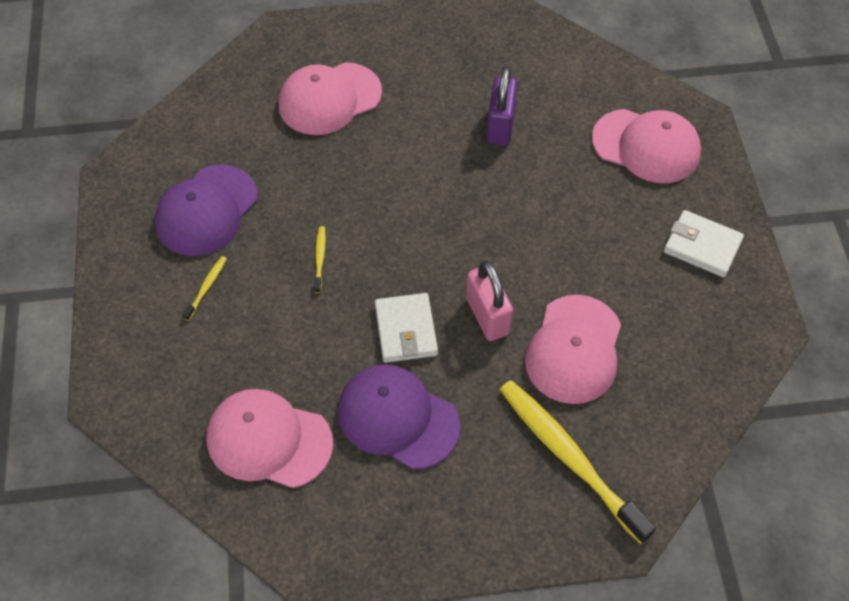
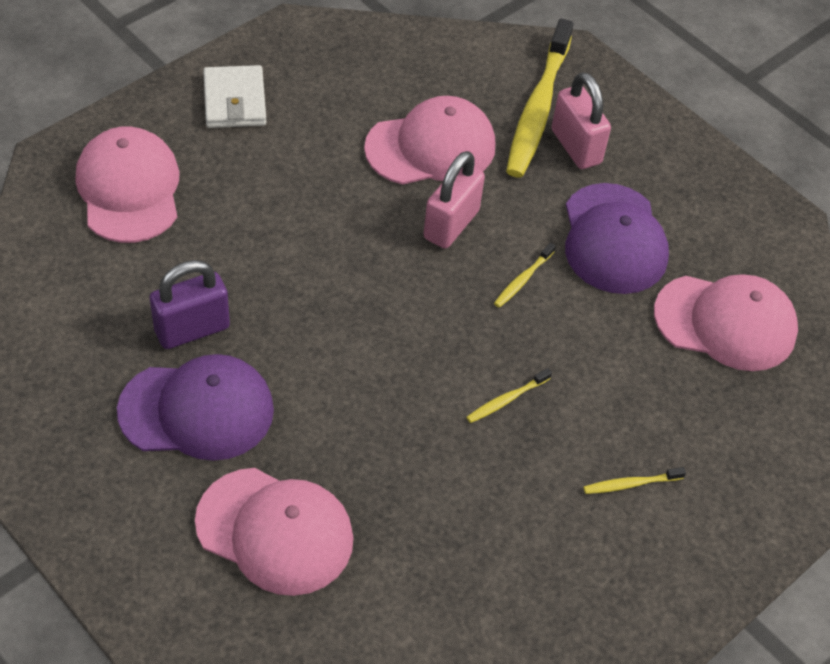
camera: 130 degrees left, 5 degrees down
purple cap [155,165,258,256] -> purple cap moved to [117,354,274,461]
pink cap [206,389,333,488] -> pink cap turned 60 degrees counterclockwise [654,274,798,371]
white wallet [375,293,438,363] -> yellow toothbrush [494,243,556,308]
none -> pink padlock [551,72,611,169]

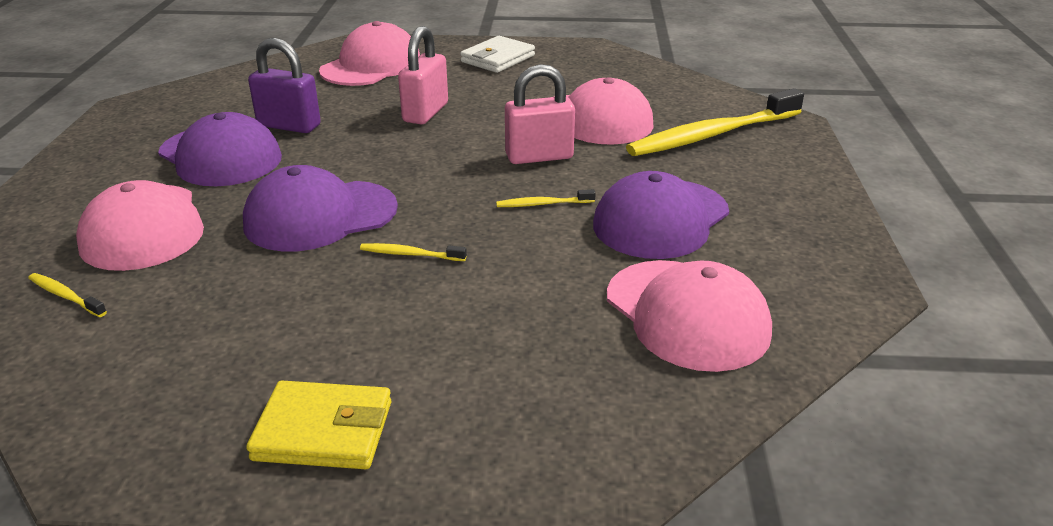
camera: 50 degrees right, 20 degrees down
pink padlock [551,72,611,169] -> pink padlock moved to [398,26,448,124]
yellow toothbrush [584,467,686,494] -> yellow toothbrush moved to [28,273,107,317]
none -> purple cap [243,165,398,252]
none -> yellow wallet [246,381,391,469]

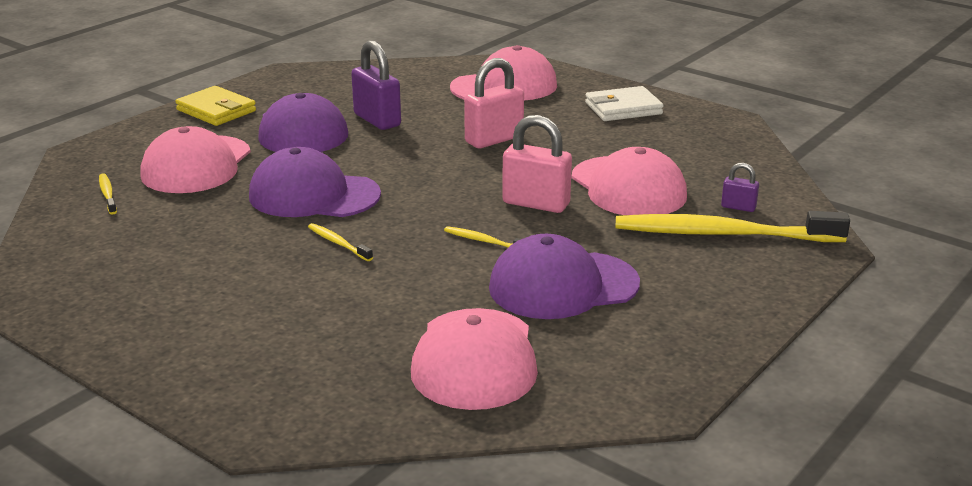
camera: 35 degrees right, 5 degrees down
yellow wallet [246,381,391,469] -> yellow wallet moved to [175,86,256,126]
none -> purple padlock [721,163,759,212]

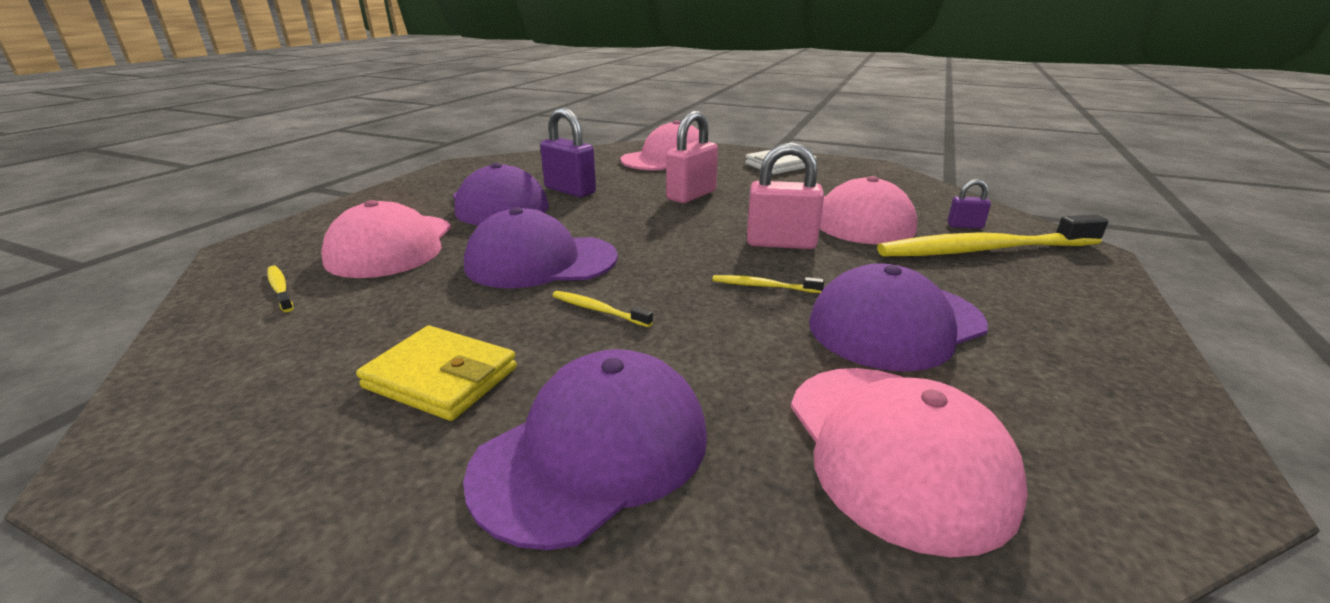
camera: 15 degrees left, 0 degrees up
yellow wallet [175,86,256,126] -> yellow wallet moved to [356,326,517,421]
none -> purple cap [463,349,707,550]

